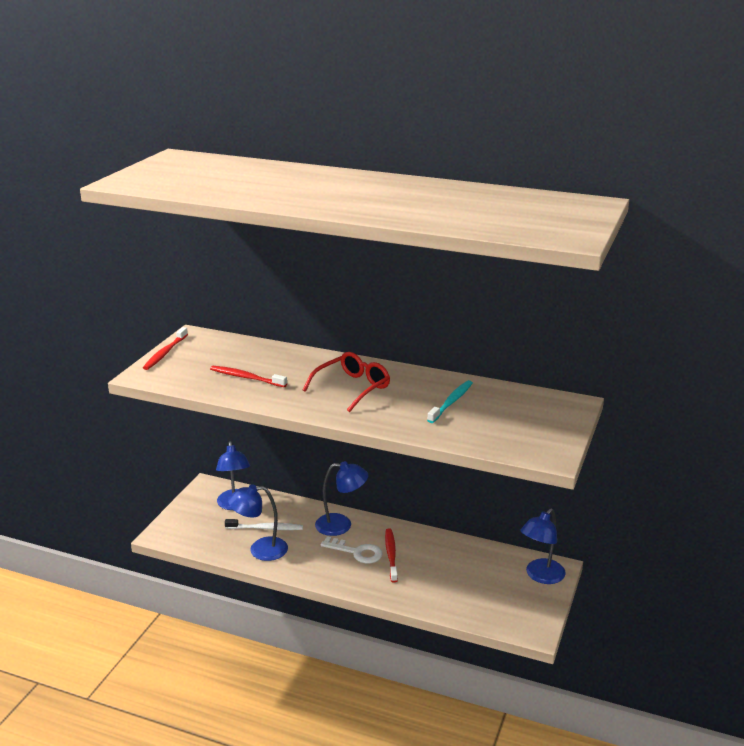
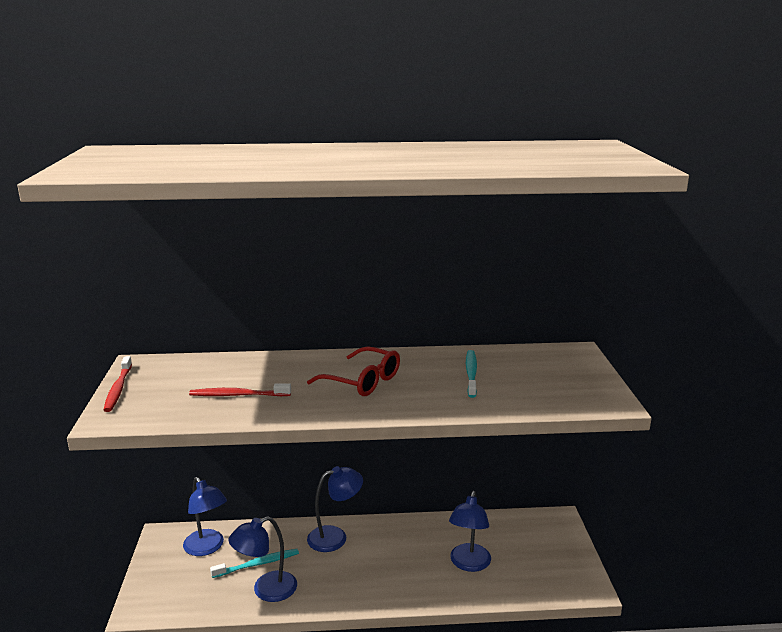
camera: 25 degrees left, 5 degrees down
white toothbrush [225,519,303,530] -> turquoise toothbrush [210,549,299,578]
red glasses [303,352,390,412] -> red glasses turned 105 degrees clockwise [307,346,400,396]
white key [320,536,383,564] -> none
red toothbrush [385,528,398,583] -> none
blue lamp [521,509,566,584] -> blue lamp moved to [449,491,491,572]

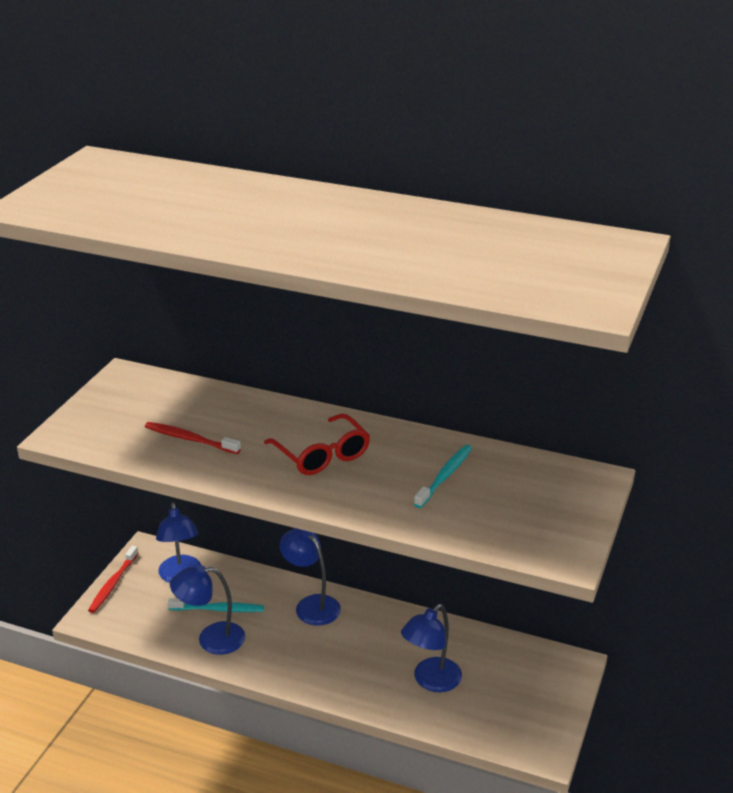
camera: 25 degrees right, 10 degrees up
red toothbrush [104,356,132,412] -> red toothbrush moved to [88,546,138,613]
blue lamp [307,466,363,552] -> blue lamp turned 135 degrees counterclockwise [280,528,341,626]

